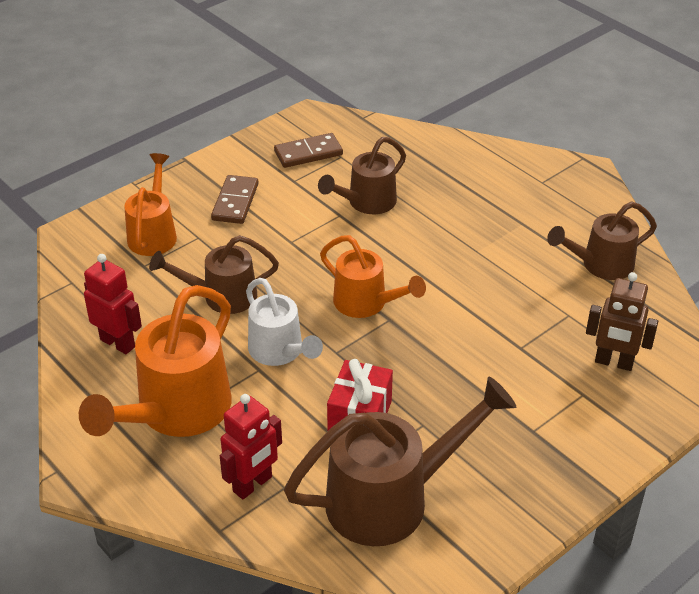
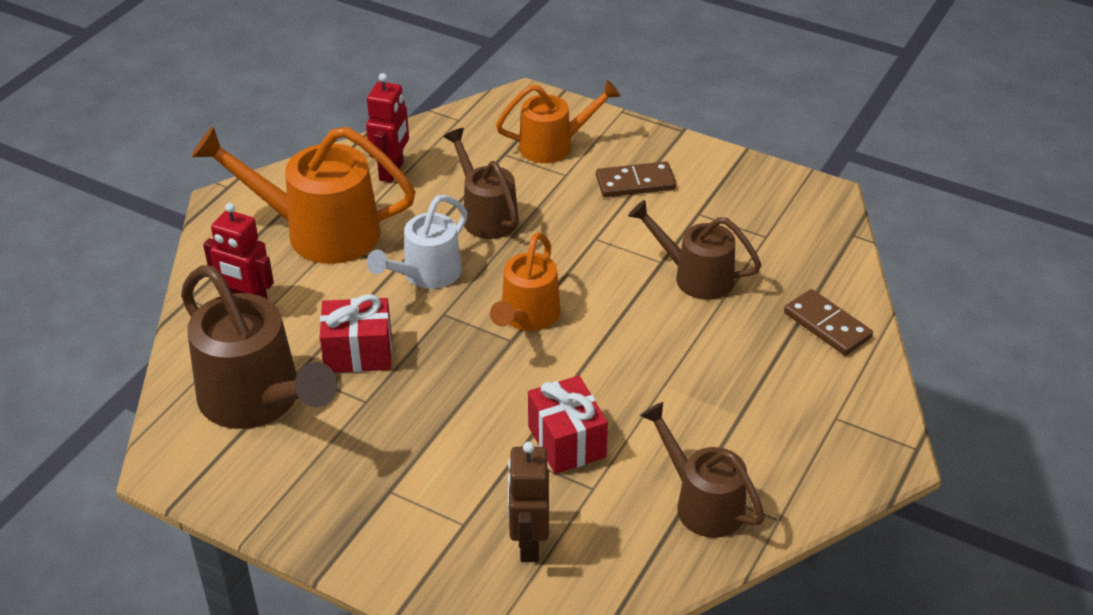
camera: 70 degrees right, 0 degrees up
brown domino [274,133,343,168] -> brown domino moved to [784,289,873,356]
none -> red gift [528,375,608,474]

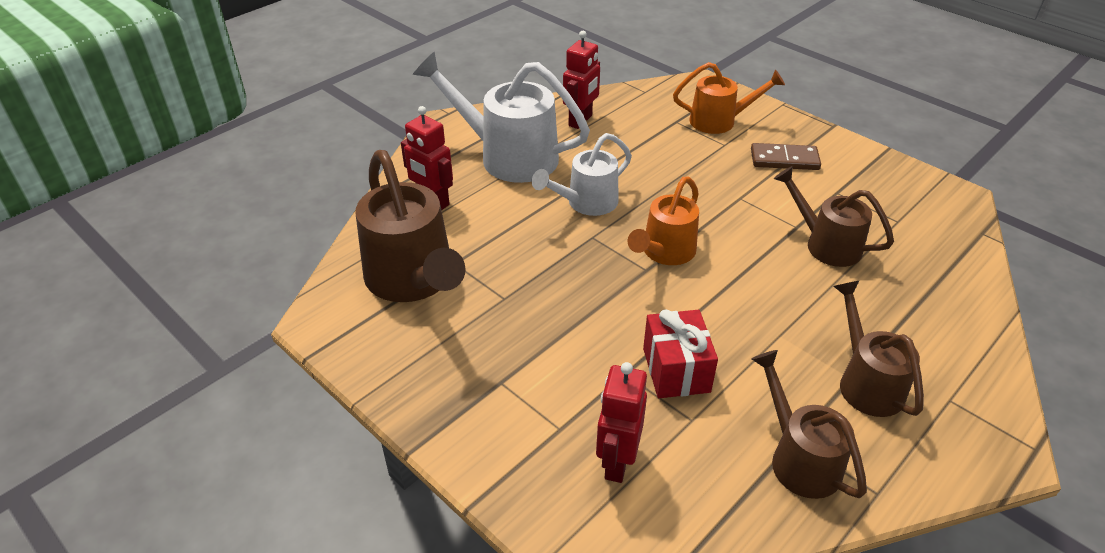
camera: 15 degrees right, 0 degrees up
orange watering can [191,126,416,264] -> white watering can [413,52,590,183]
red gift [320,294,392,373] -> none
brown watering can [443,128,519,239] -> brown watering can moved to [833,281,924,417]
brown robot [508,442,549,562] -> red robot [596,362,647,483]
brown domino [784,289,873,356] -> none

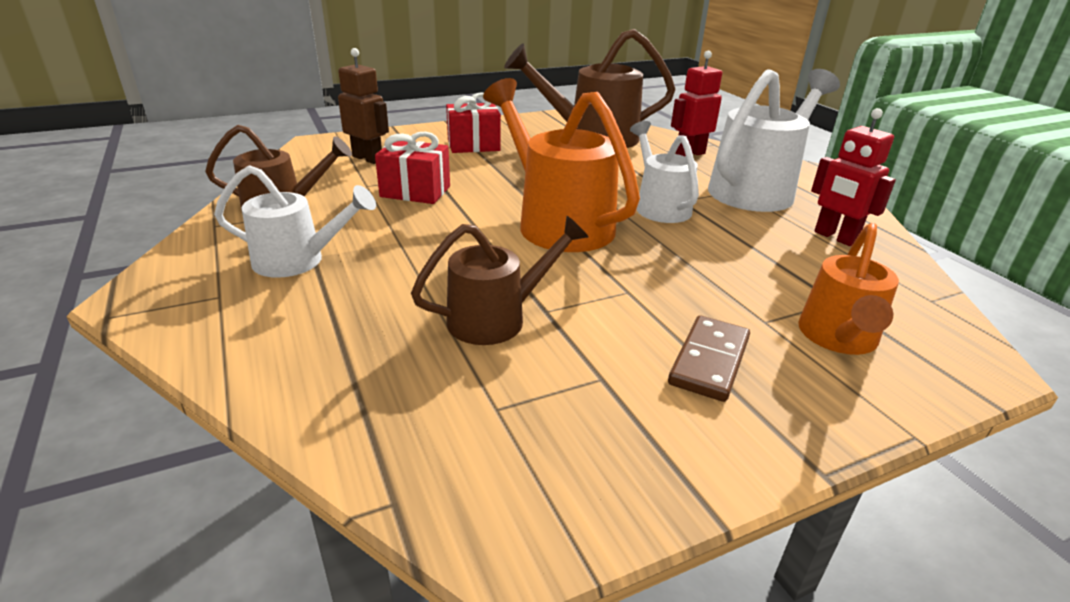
camera: 110 degrees right, 10 degrees down
red robot [596,362,647,483] -> brown robot [338,48,389,164]
orange watering can [628,177,699,265] -> orange watering can [483,78,640,252], size x1.61
brown watering can [833,281,924,417] -> white watering can [214,165,376,278]
none -> red gift [446,92,501,153]

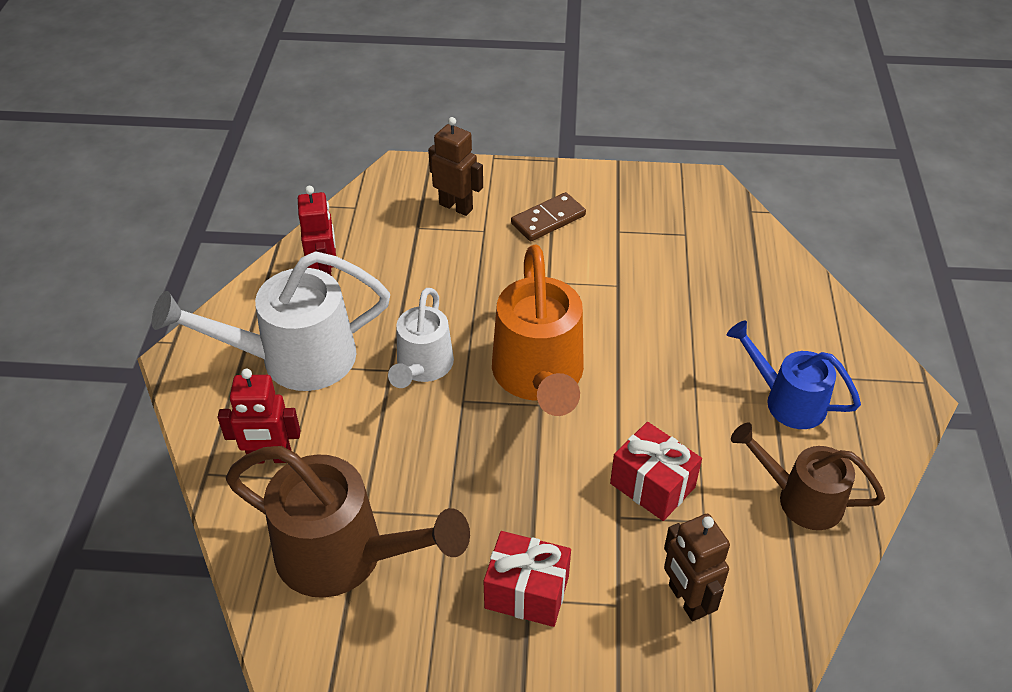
camera: 150 degrees left, 15 degrees up
white watering can [214,165,376,278] -> blue watering can [727,320,861,429]
brown watering can [411,216,589,345] -> none
orange watering can [798,223,899,355] -> brown robot [428,117,483,216]

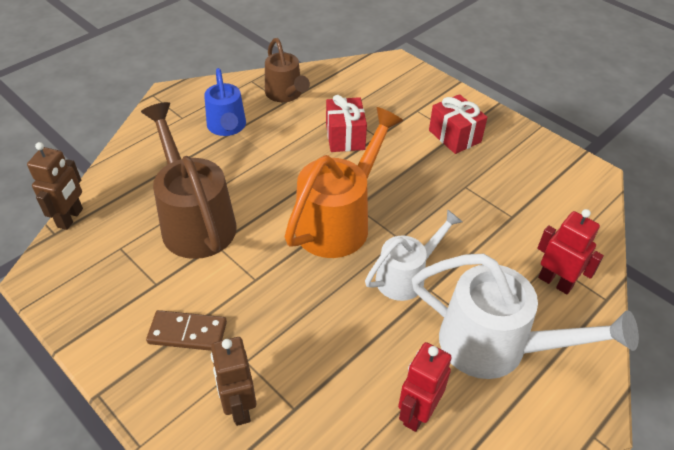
camera: 140 degrees left, 0 degrees up
brown watering can [226,446,470,598] -> brown watering can moved to [141,102,237,259]
brown robot [664,514,730,621] -> brown robot moved to [27,142,83,230]

